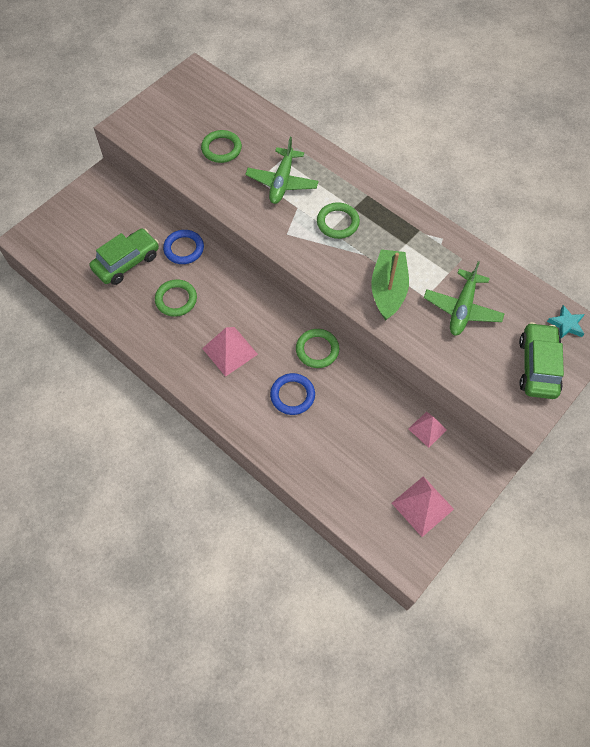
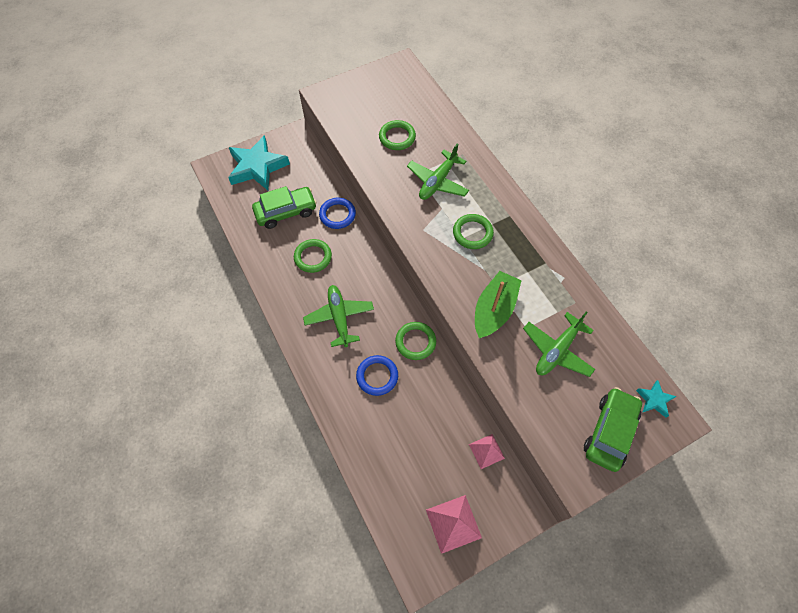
camera: 20 degrees right, 0 degrees up
pink pyramid [202,327,258,377] -> green plane [303,285,374,347]
none -> turquoise star [228,135,290,190]

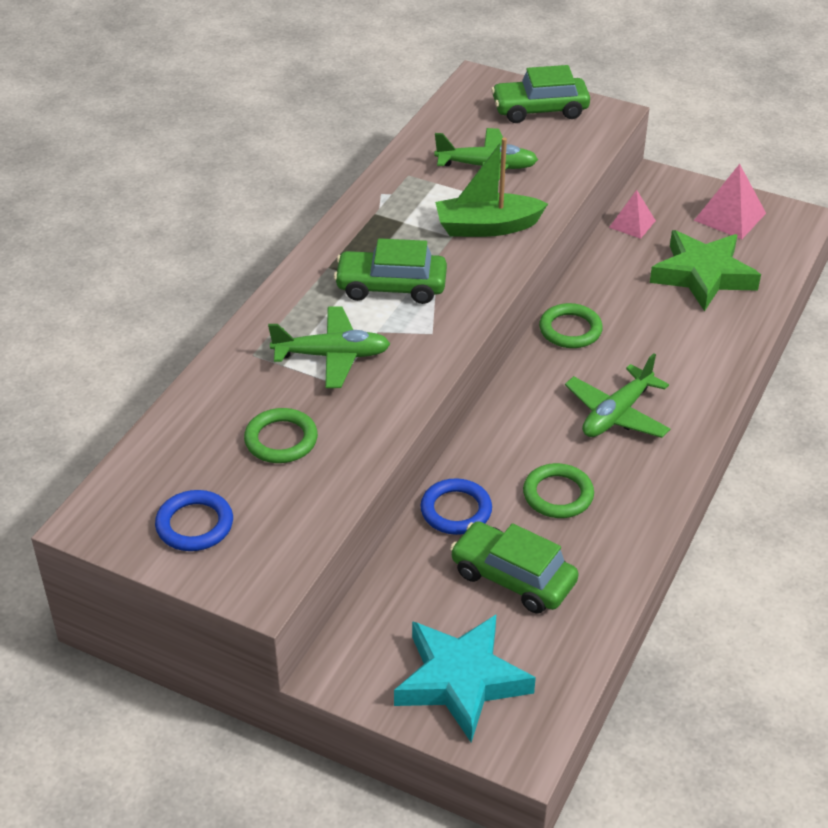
camera: 125 degrees left, 20 degrees down
blue ring [356,355,398,396] -> blue ring moved to [155,490,233,551]
green ring [453,214,494,249] -> green car [334,238,447,304]
turquoise star [636,380,677,418] -> none
none -> green star [650,230,761,311]

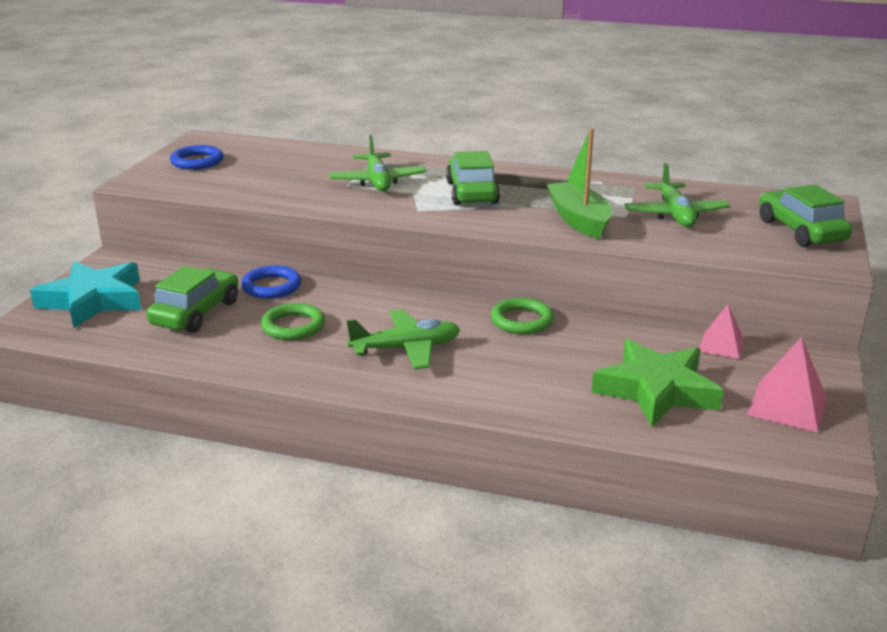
camera: 80 degrees right, 15 degrees down
green ring [244,408,318,463] -> none
green plane [565,353,670,438] -> green plane turned 135 degrees clockwise [346,309,460,369]

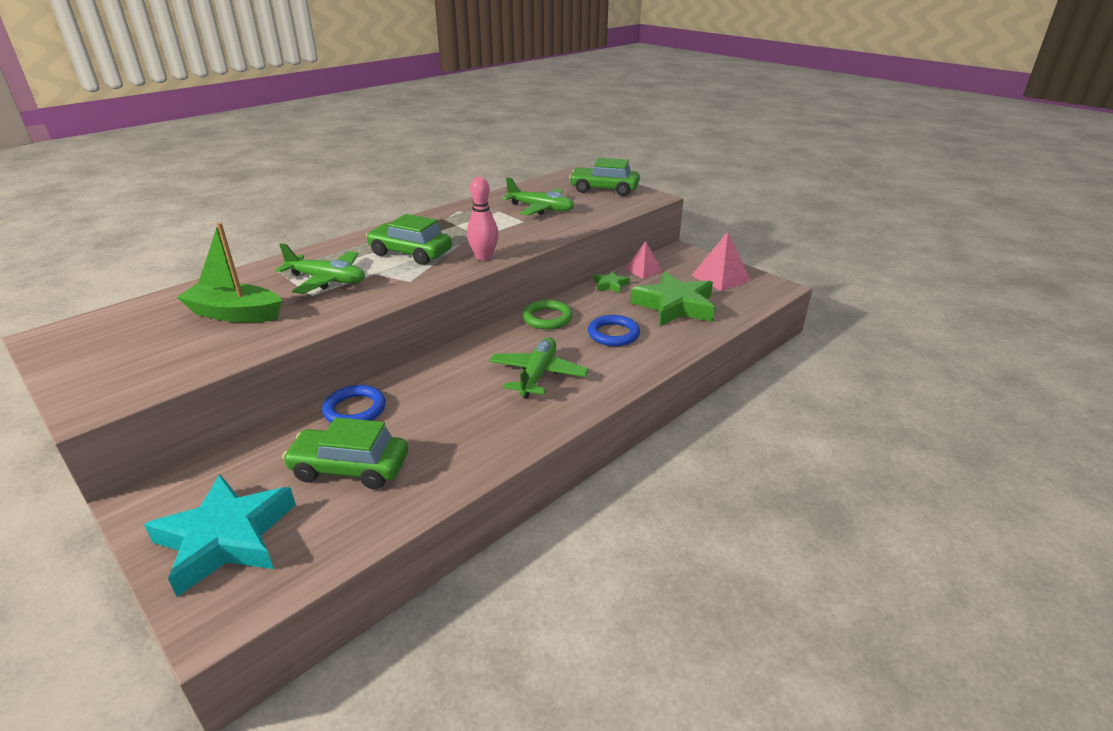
camera: 60 degrees left, 5 degrees up
green car [146,266,238,333] -> green car turned 45 degrees counterclockwise [282,418,408,489]
blue ring [170,145,224,170] -> blue ring moved to [588,315,640,346]
green ring [261,303,325,340] -> none
green boat [547,128,612,239] -> green boat moved to [177,222,282,323]
none -> pink bowling pin [467,177,499,261]
none -> green star [594,271,630,293]

